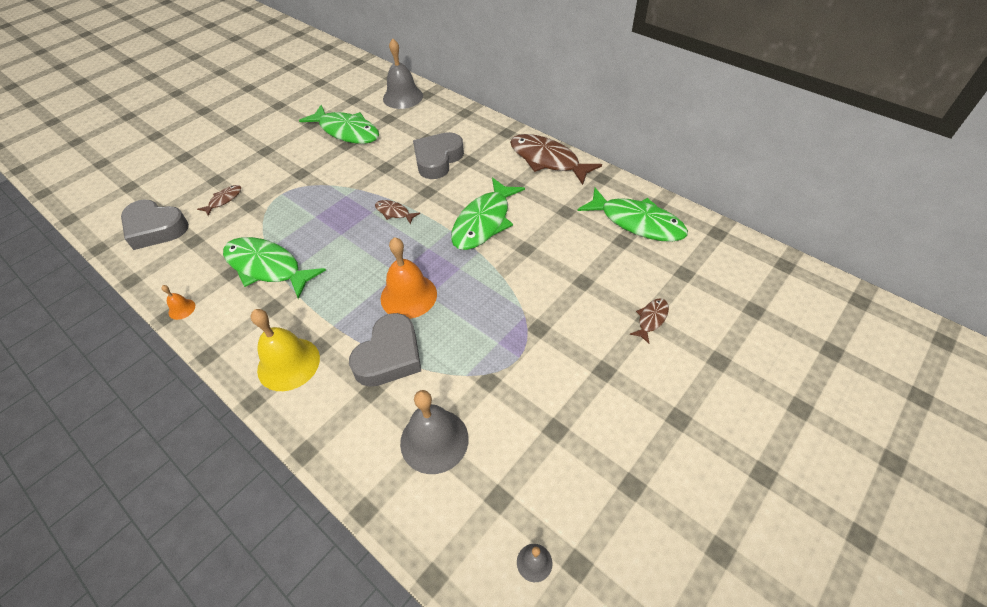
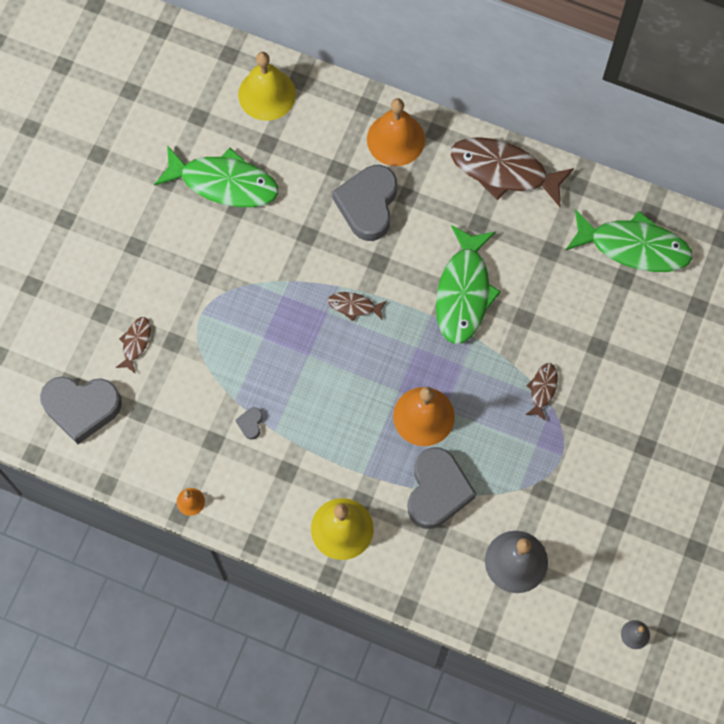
camera: 20 degrees left, 20 degrees up
green fish [223,237,326,299] -> grey heart [236,407,263,439]
grey bell [383,38,423,109] -> yellow bell [238,52,296,121]
brown fish [629,298,669,344] -> brown fish moved to [526,363,558,421]
none -> orange bell [367,98,425,166]

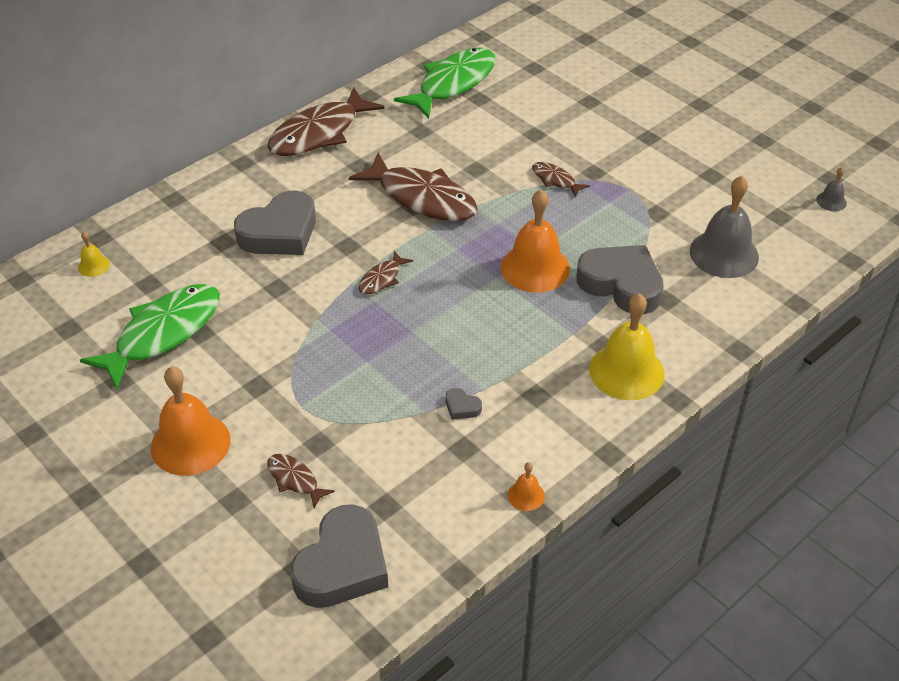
camera: 65 degrees left, 25 degrees down
yellow bell [238,52,296,121] -> yellow bell [78,232,110,277], size x0.45
grey heart [332,165,397,241] -> grey heart turned 75 degrees counterclockwise [234,190,316,255]
orange bell [367,98,425,166] -> orange bell moved to [151,366,231,476]
green fish [436,225,501,344] -> brown fish [349,153,478,221]

